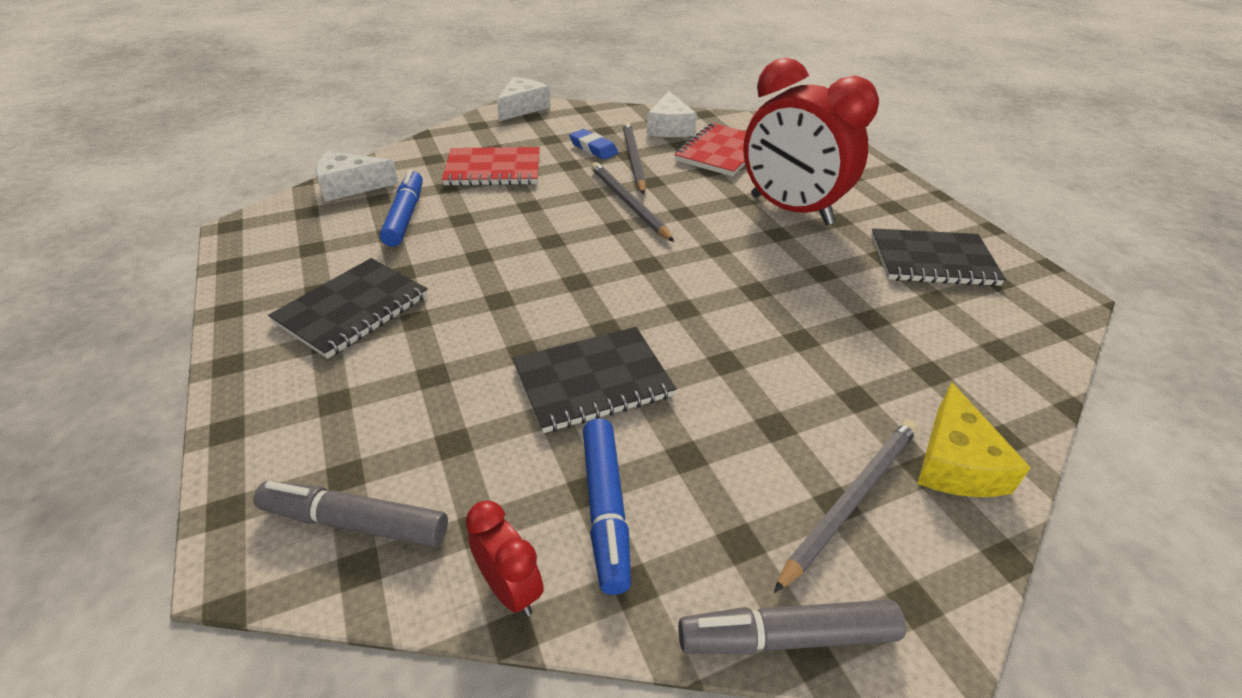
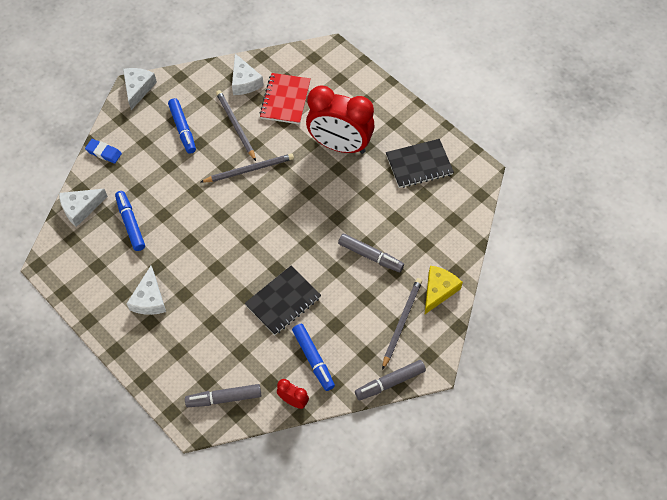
camera: 20 degrees left, 20 degrees up
black notebook [268,258,428,359] -> white cheese [127,266,166,315]
red notebook [442,147,540,186] -> none
blue eraser [569,129,618,160] -> blue eraser moved to [85,139,122,163]
grey pencil [591,162,674,242] -> grey pencil turned 120 degrees clockwise [201,154,294,183]
yellow cheese [917,382,1031,497] -> yellow cheese turned 135 degrees counterclockwise [425,266,463,314]
none -> blue marker [168,98,196,154]
none -> grey marker [338,234,404,272]

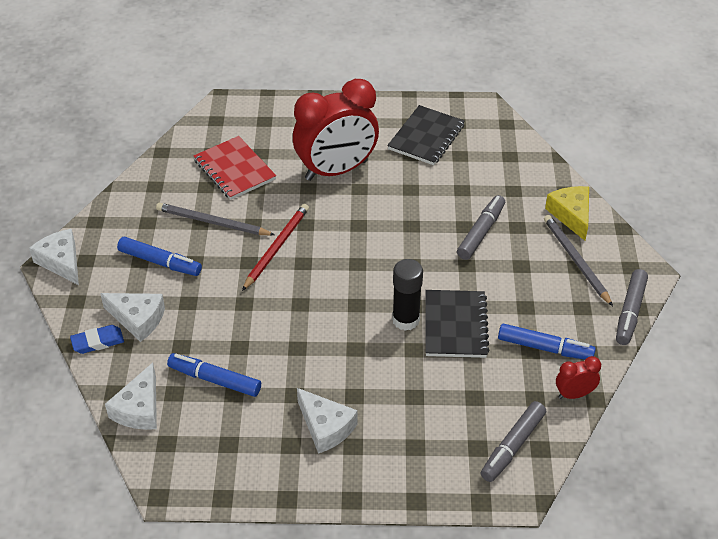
camera: 45 degrees left, 15 degrees down
grey pencil [201,154,294,183] -> red pencil [242,204,309,291]
white cheese [232,54,264,95] -> white cheese moved to [100,293,165,342]
grey marker [338,234,404,272] -> grey marker turned 45 degrees counterclockwise [457,195,505,260]
none -> black glue stick [392,259,423,331]

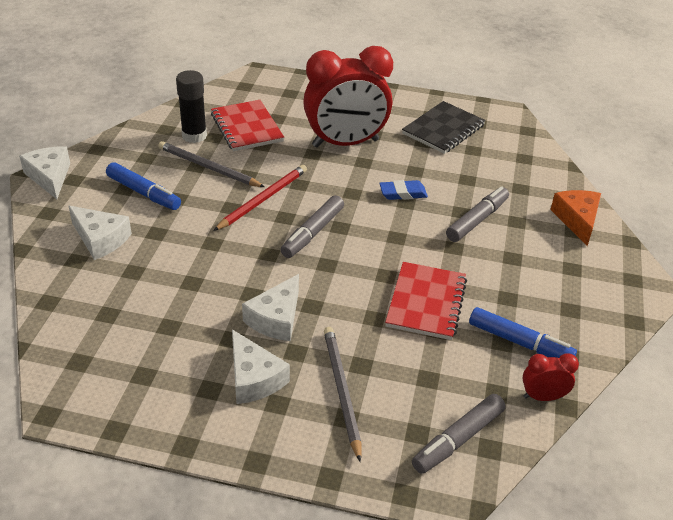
camera: 10 degrees right, 5 degrees down
blue eraser [70,325,124,354] -> blue eraser moved to [379,180,428,200]
white cheese [105,363,157,430] -> white cheese moved to [242,274,299,341]
blue marker [167,353,261,397] -> none
black glue stick [392,259,423,331] -> black glue stick moved to [176,70,207,143]
black notebook [425,290,490,358] -> red notebook [385,262,467,340]
grey pencil [544,215,613,306] -> grey pencil moved to [324,327,361,462]
yellow cheese [545,186,589,241] -> orange cheese [550,190,601,246]
grey marker [616,269,648,345] -> grey marker moved to [281,195,344,258]

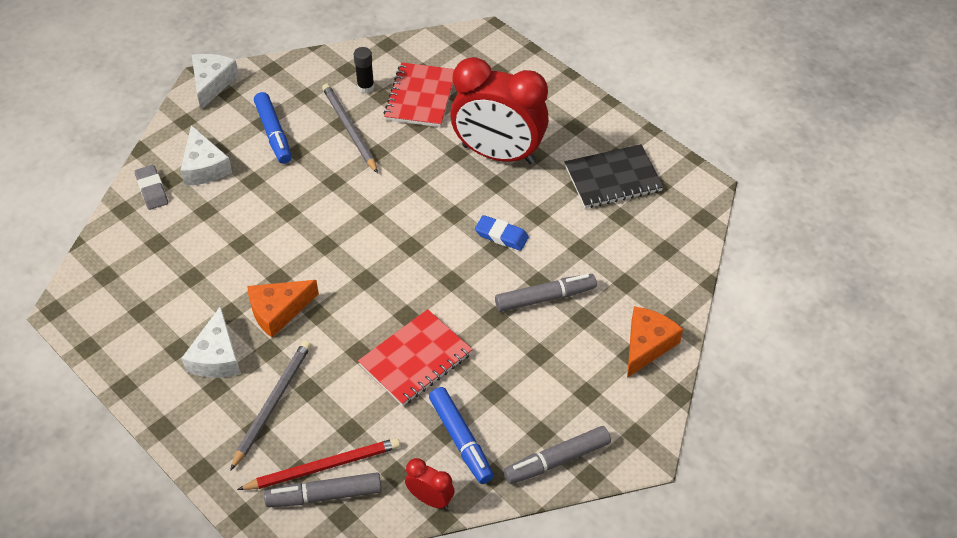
camera: 35 degrees right, 10 degrees up
black glue stick [176,70,207,143] -> black glue stick [354,47,374,93], size x0.65
red pencil [213,165,307,231] -> red pencil moved to [237,438,400,490]
white cheese [242,274,299,341] -> orange cheese [247,280,319,338]
grey marker [281,195,344,258] -> grey marker moved to [503,426,611,484]
none -> grey eraser [135,165,168,210]

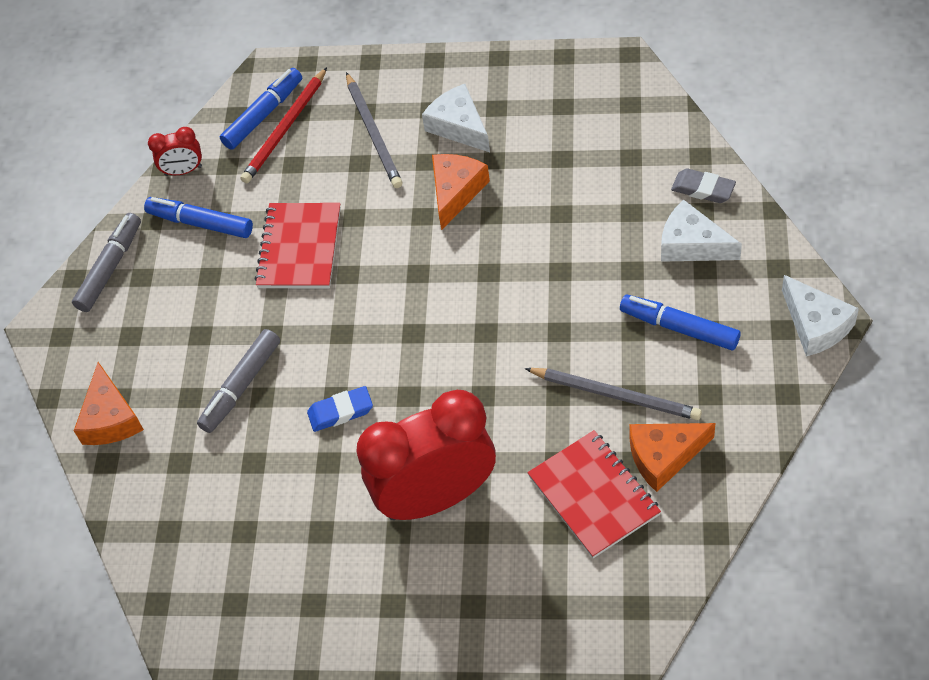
camera: 145 degrees right, 5 degrees up
grey marker [264,473,382,507] -> blue marker [220,68,302,150]
black glue stick [354,47,374,93] -> orange cheese [629,423,715,492]
black notebook [565,144,664,208] -> none

